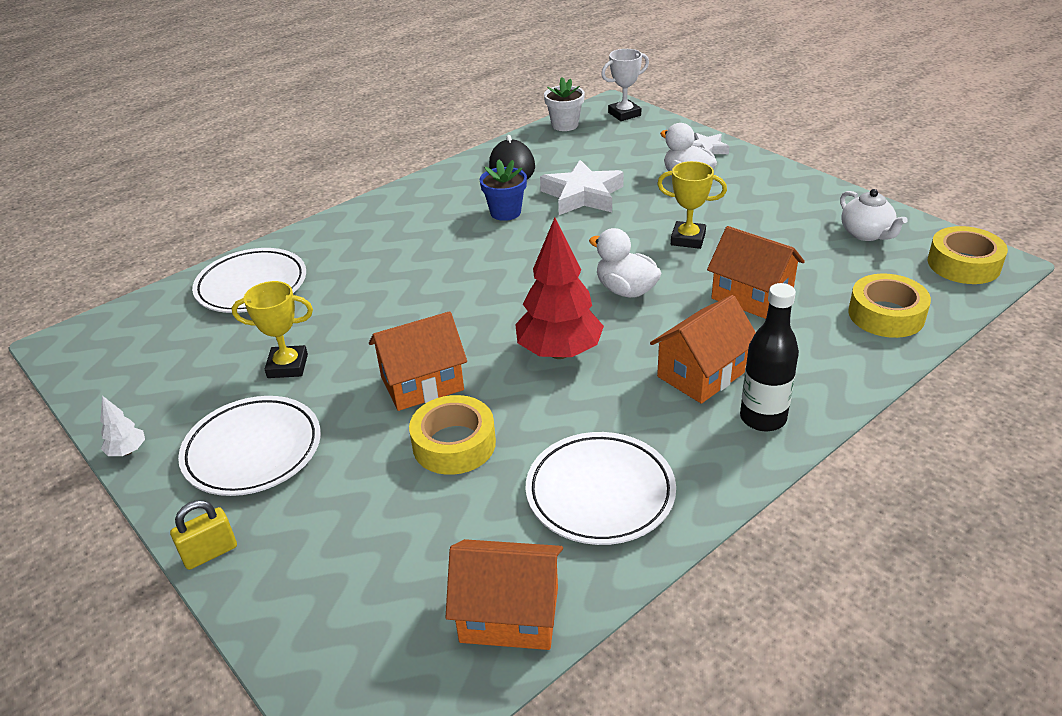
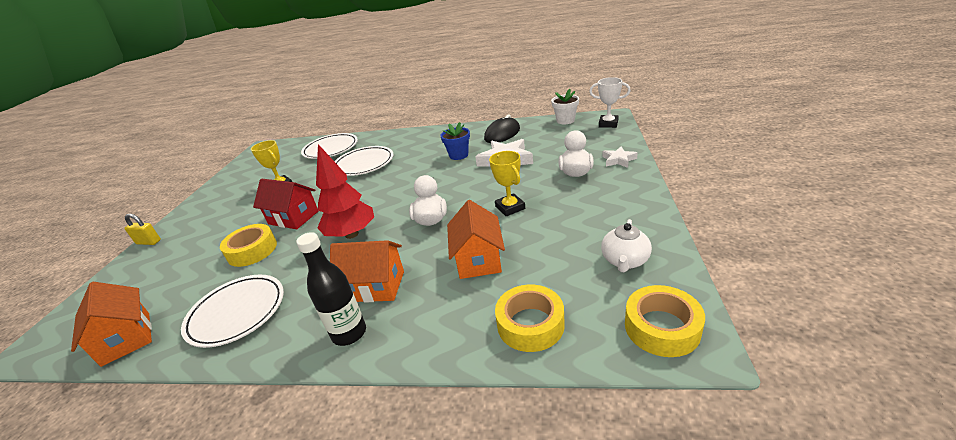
camera: 50 degrees right, 5 degrees down
white tree [100,396,145,456] -> none
white plate [178,396,321,496] -> white plate moved to [334,146,393,176]
orange house [369,311,467,411] -> red house [253,179,318,229]

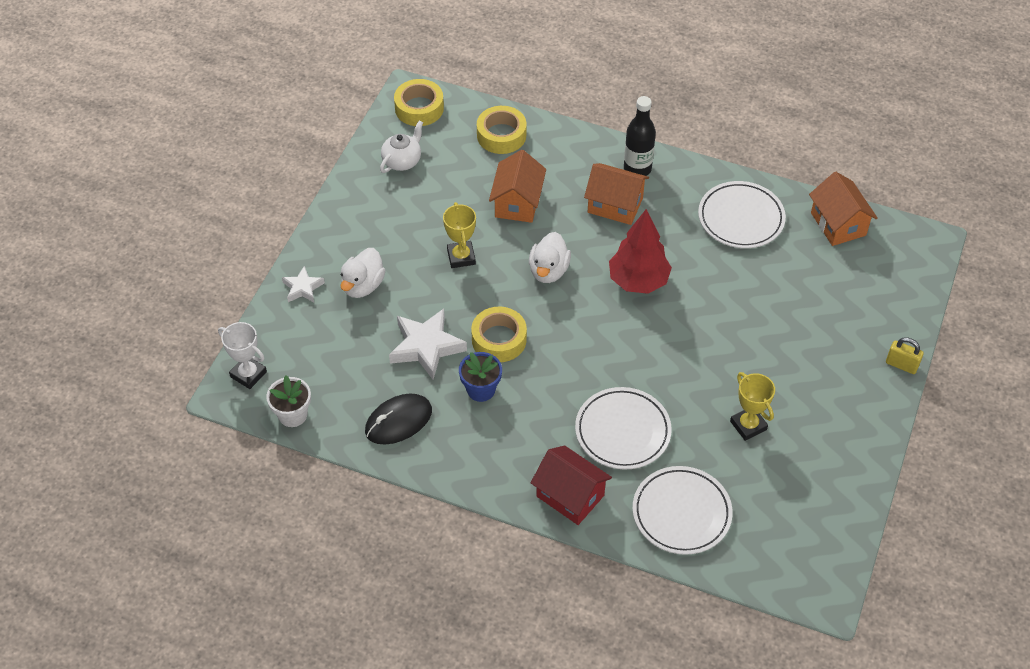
camera: 170 degrees left, 20 degrees up
yellow tape [220,224,277,267] -> yellow tape moved to [471,307,527,362]
red house [253,179,318,229] -> red house moved to [531,445,612,525]

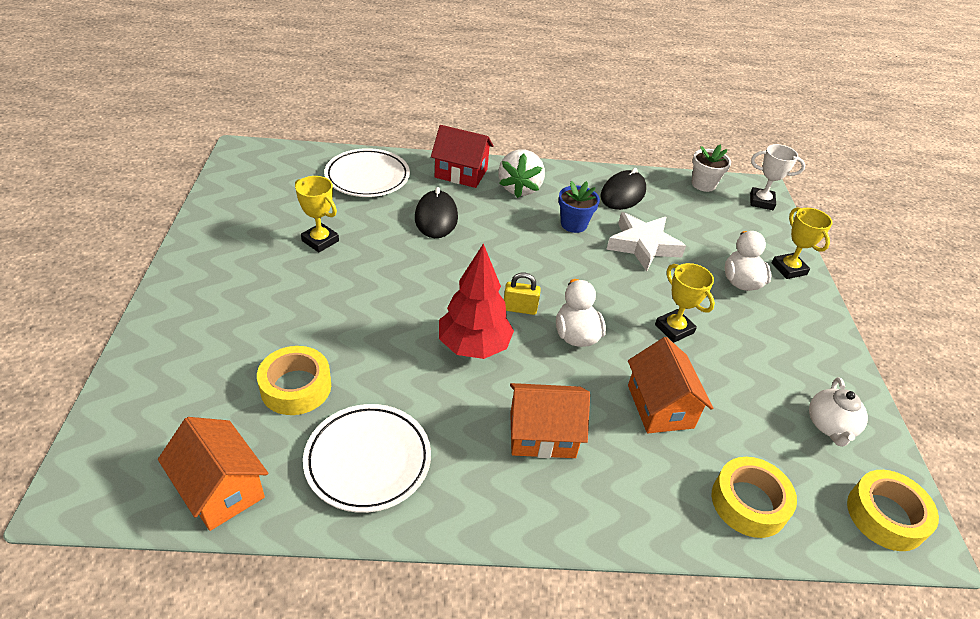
camera: 155 degrees right, 10 degrees down
white star [282,266,325,302] -> yellow trophy [772,207,833,279]
yellow tape [471,307,527,362] -> yellow tape moved to [257,346,331,415]
white plate [575,387,672,470] -> black mouse [415,187,458,238]
black bottle [624,96,656,176] -> none
yellow padlock [886,337,924,374] -> yellow padlock moved to [504,273,541,315]
none -> white strawberry [498,150,545,198]

